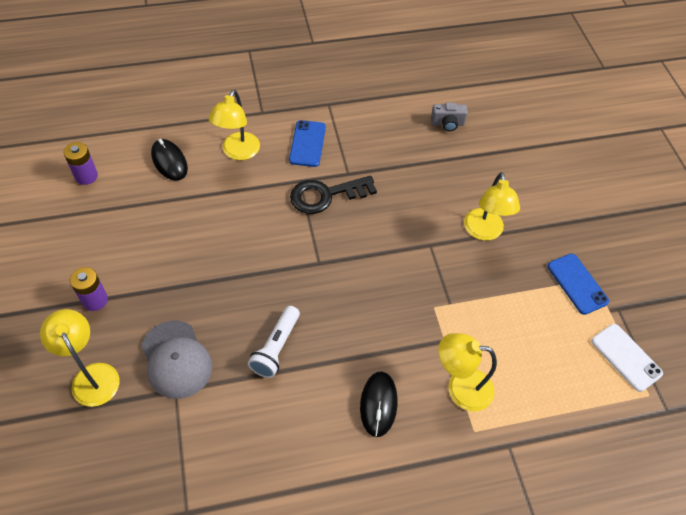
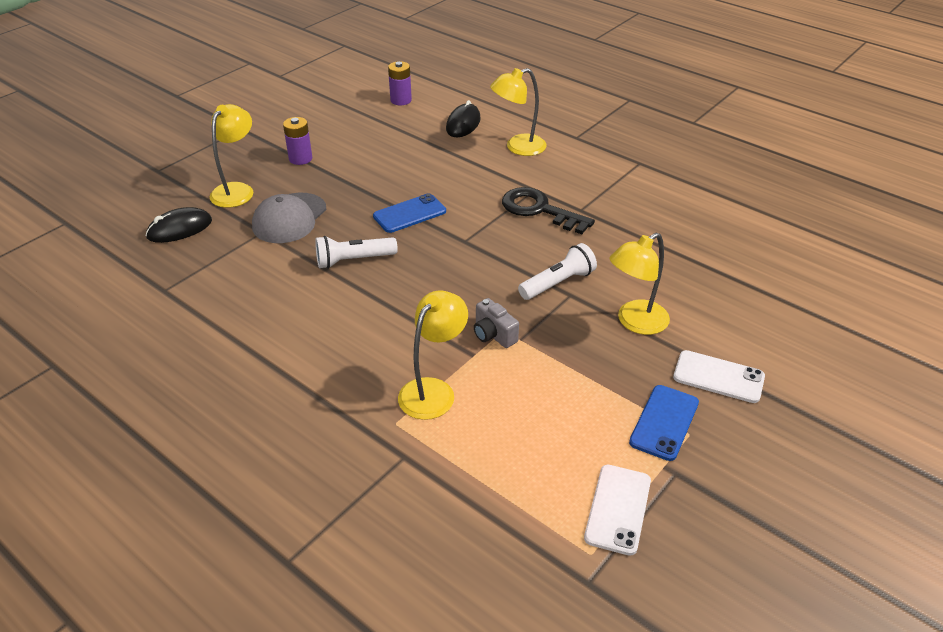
camera: 55 degrees right, 15 degrees down
blue phone [289,120,326,167] -> blue phone moved to [373,193,446,233]
black mouse [360,371,397,437] -> black mouse moved to [146,207,212,243]
grey camera [431,102,468,131] -> grey camera moved to [474,298,519,348]
yellow lamp [438,333,497,411] -> yellow lamp turned 60 degrees clockwise [398,290,468,420]
none -> white flashlight [518,243,597,300]
none -> white phone [673,350,765,403]

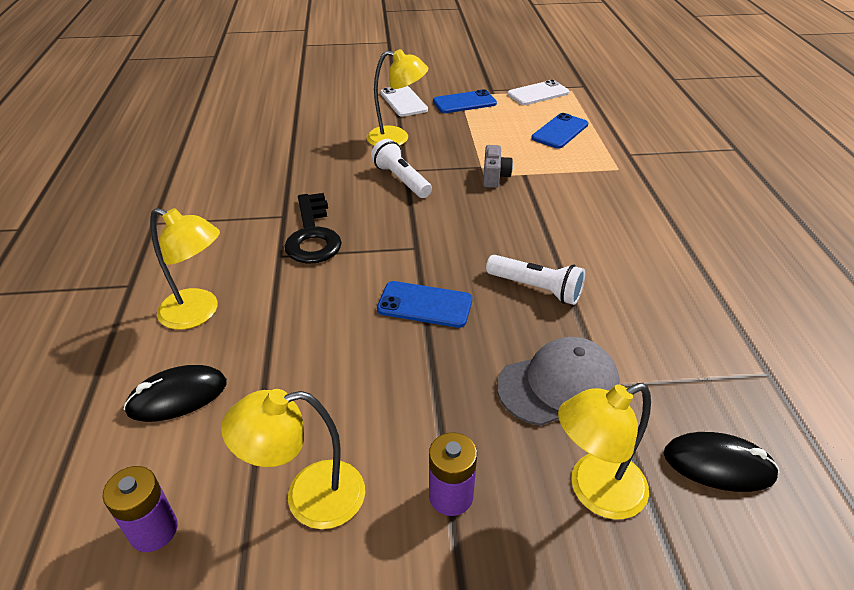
camera: 135 degrees left, 0 degrees up
yellow lamp [398,290,468,420] -> yellow lamp moved to [221,389,365,529]
white flashlight [518,243,597,300] -> white flashlight turned 45 degrees clockwise [371,139,432,198]
none -> blue phone [531,113,588,149]

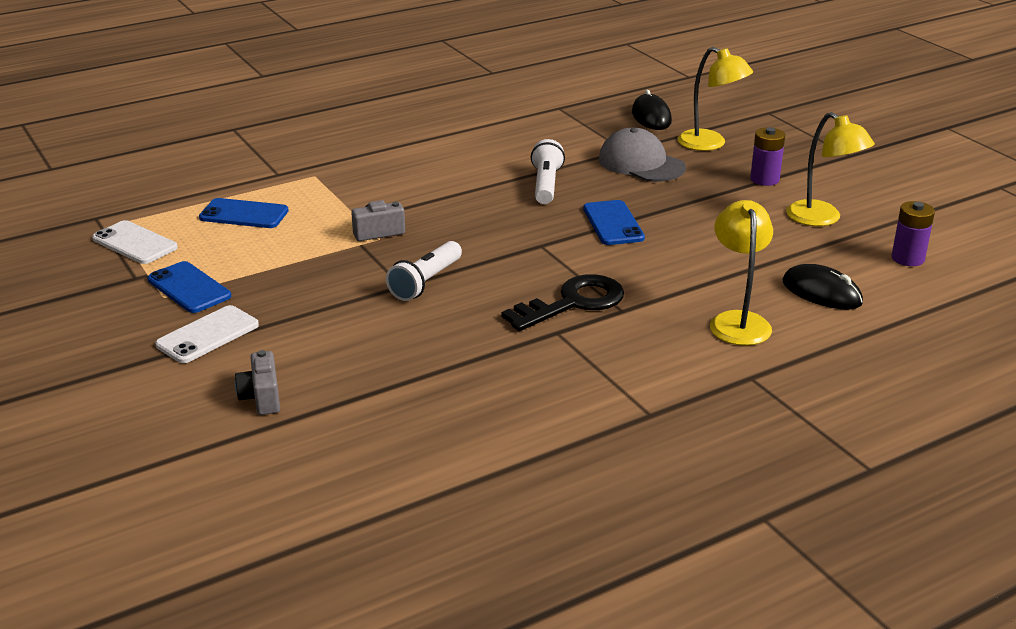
camera: 115 degrees left, 10 degrees down
yellow lamp [367,49,428,146] -> none
none -> grey camera [235,350,280,415]

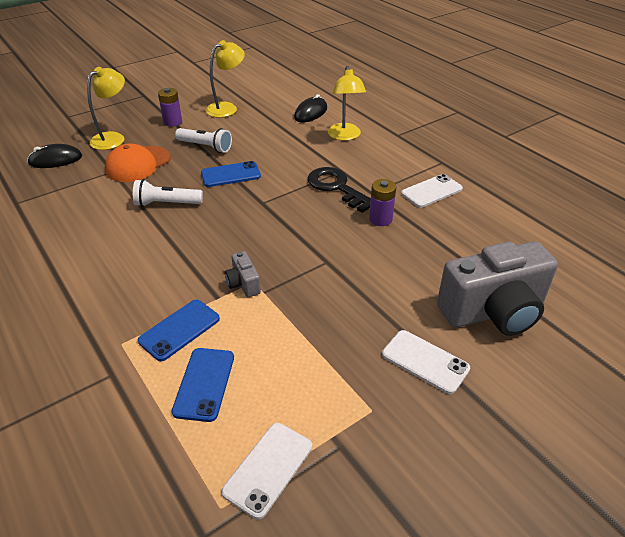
camera: 95 degrees left, 10 degrees up
blue phone [147,261,231,313] -> blue phone moved to [138,300,220,361]
grey camera [235,350,280,415] -> grey camera [437,241,558,336], size x2.33
white flashlight [386,241,462,301] -> white flashlight moved to [175,128,232,153]
grey cap [599,127,686,182] -> orange cap [105,144,171,182]
yellow lamp [710,200,773,346] -> yellow lamp turned 90 degrees counterclockwise [328,66,366,141]
purple battery [892,201,935,266] -> purple battery moved to [369,179,396,226]
none -> white phone [401,174,463,208]

